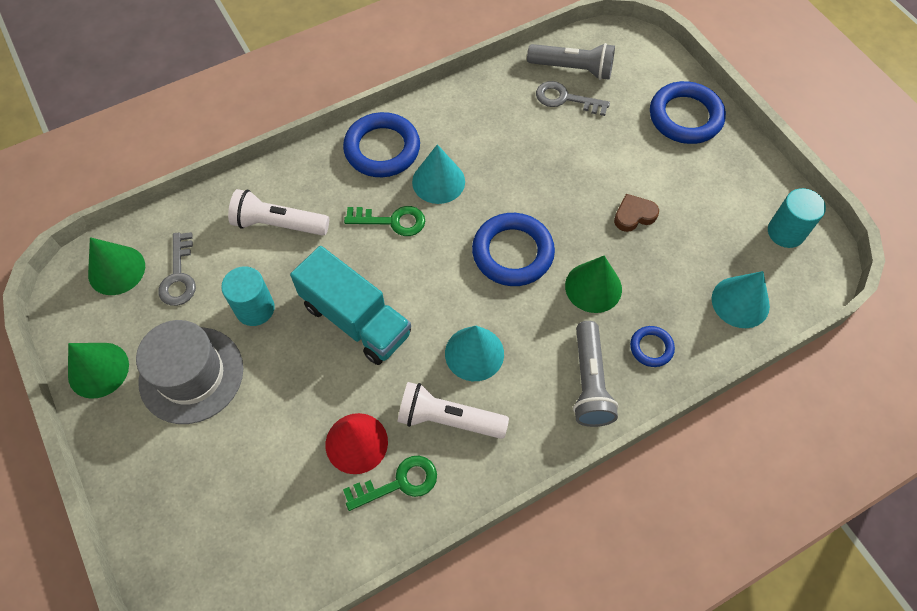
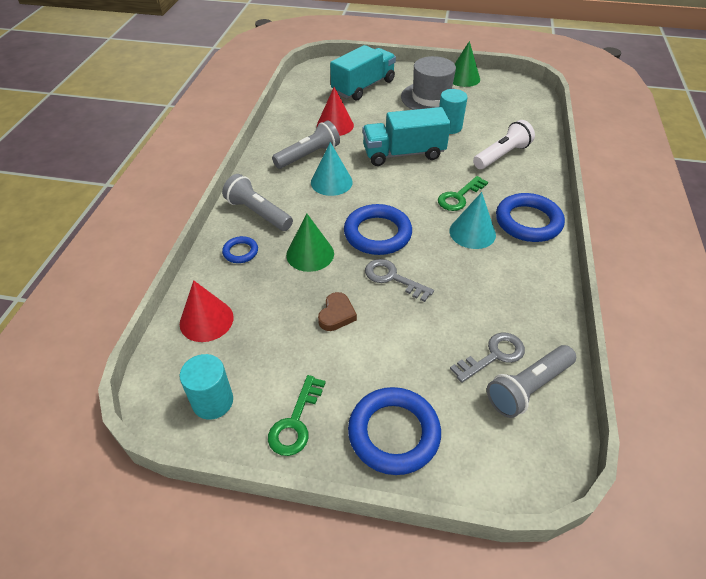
camera: 130 degrees right, 15 degrees down
green cone [88,237,145,295] -> none
grey key [158,232,196,306] -> grey key moved to [365,259,434,302]
green key [343,456,437,511] -> green key moved to [268,375,326,456]
white flashlight [398,382,509,439] -> grey flashlight [272,121,340,169]
turquoise cone [712,271,770,328] -> red cone [180,280,234,342]
none -> turquoise truck [330,45,396,101]

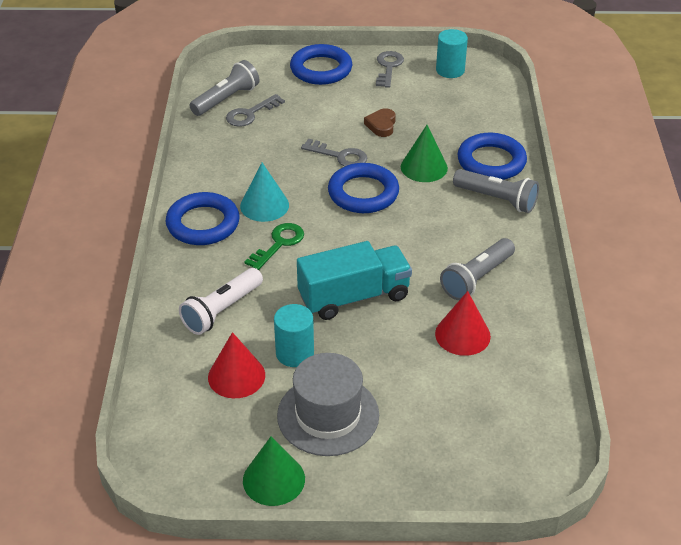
camera: 170 degrees right, 5 degrees down
red cone [180,280,234,342] -> red cone moved to [208,332,265,398]
blue ring [222,236,258,263] -> blue ring [457,133,527,180], size x1.98
green key [268,375,326,456] -> grey key [376,51,404,88]
turquoise cone [311,142,353,196] -> none
turquoise truck [330,45,396,101] -> none

